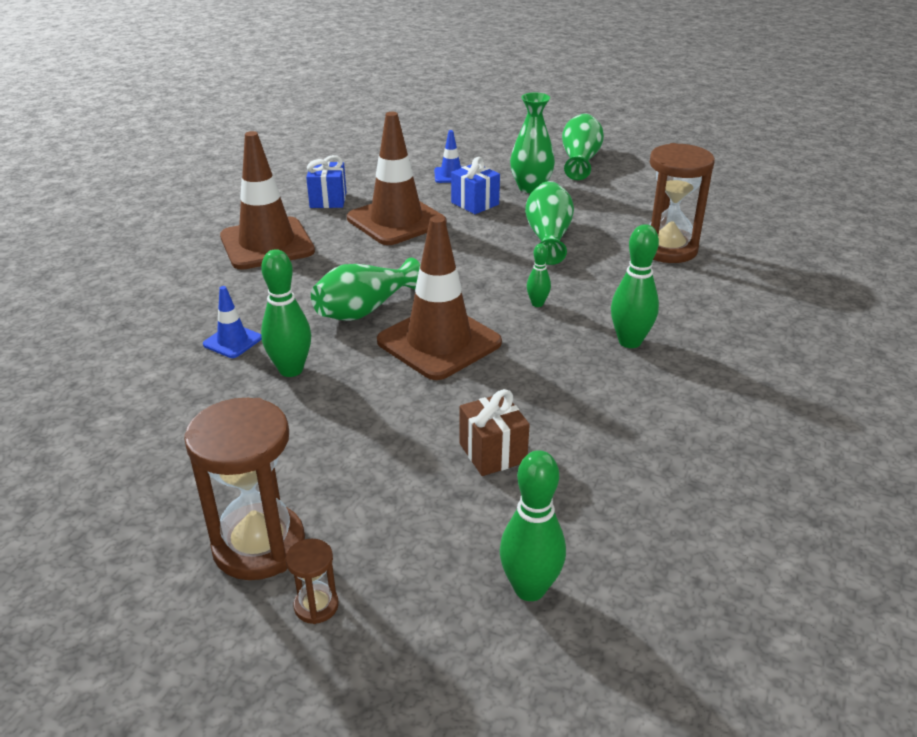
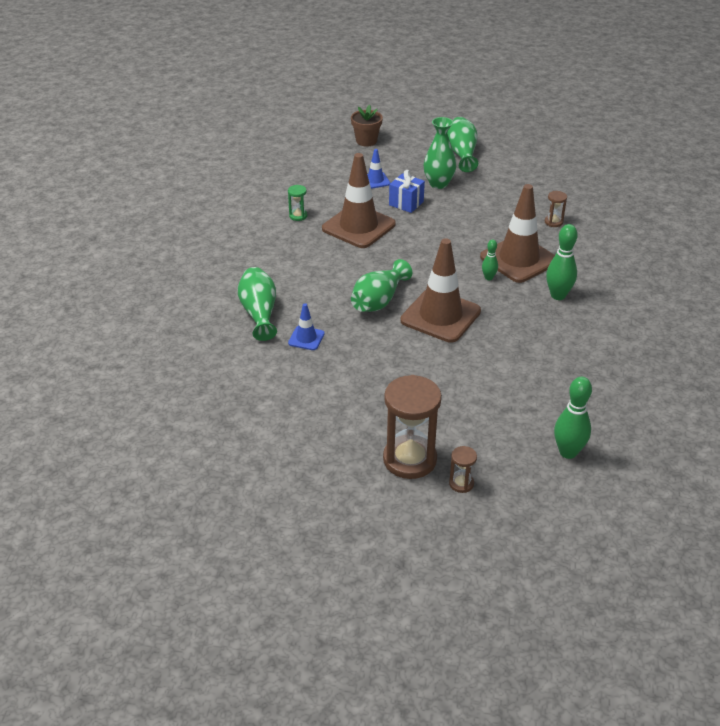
camera: 15 degrees left, 5 degrees up
brown traffic cone [220,131,315,270] -> brown traffic cone moved to [480,184,555,283]
green bowling pin [261,249,311,377] -> none
blue gift [306,155,346,208] -> green hourglass [288,185,307,221]
brown gift [460,389,530,476] -> none
green vase [525,181,574,265] -> green vase moved to [238,267,277,341]
brown hourglass [650,143,715,263] -> brown hourglass [545,191,567,227], size x0.45
none -> brown flower pot [351,105,383,147]

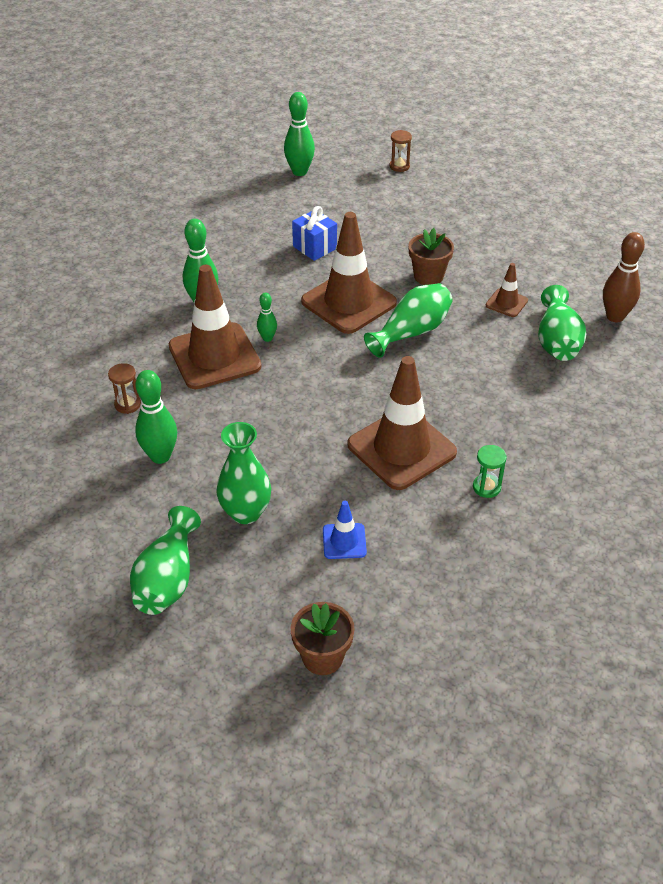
camera: 165 degrees left, 5 degrees up
blue traffic cone [288,303,325,350] -> brown traffic cone [486,263,528,317]
brown hourglass [383,375,442,479] -> none
blue gift [389,170,425,213] -> blue gift moved to [292,206,337,261]
none -> green bowling pin [135,370,177,464]
none -> brown flower pot [409,228,454,285]
none -> brown bowling pin [603,232,645,322]

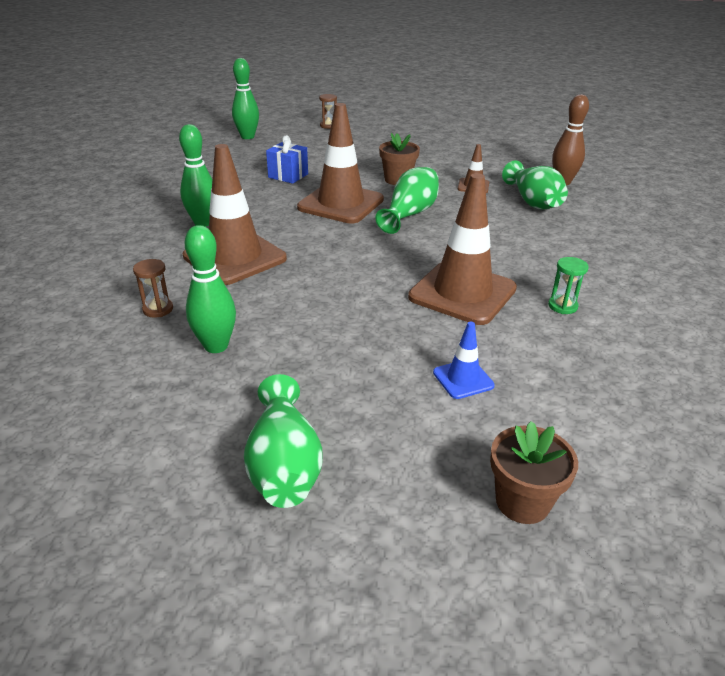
camera: 20 degrees left, 10 degrees down
green vase [216,422,271,524] -> none
green bowling pin [257,293,277,342] -> none

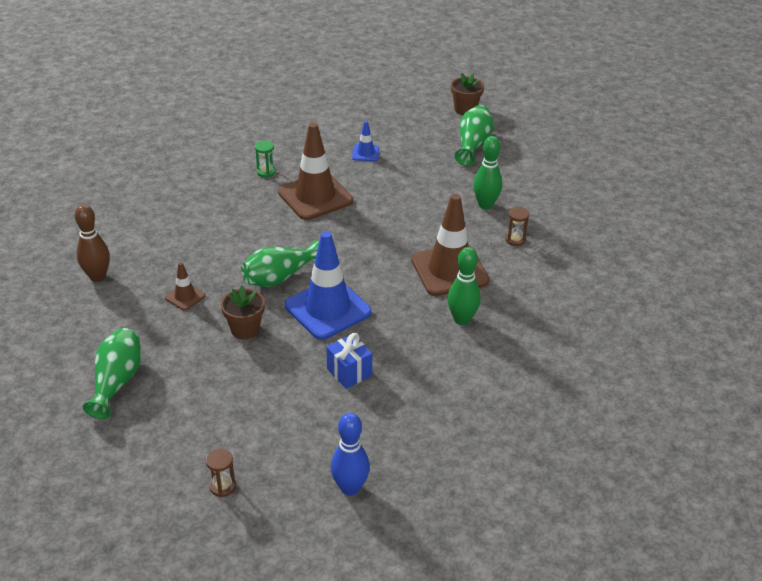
camera: 155 degrees left, 5 degrees up
green bowling pin [232,58,259,139] -> blue bowling pin [331,413,370,496]
brown traffic cone [297,103,384,224] -> blue traffic cone [285,231,372,340]
brown flower pot [490,421,578,524] -> brown flower pot moved to [451,73,484,115]
green vase [502,160,568,210] -> green vase moved to [83,328,141,419]

